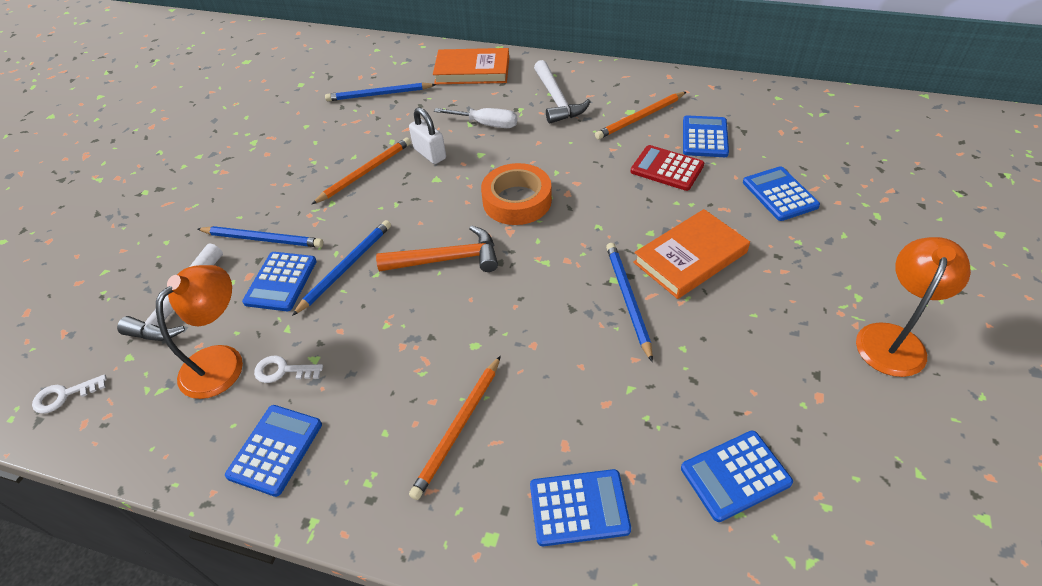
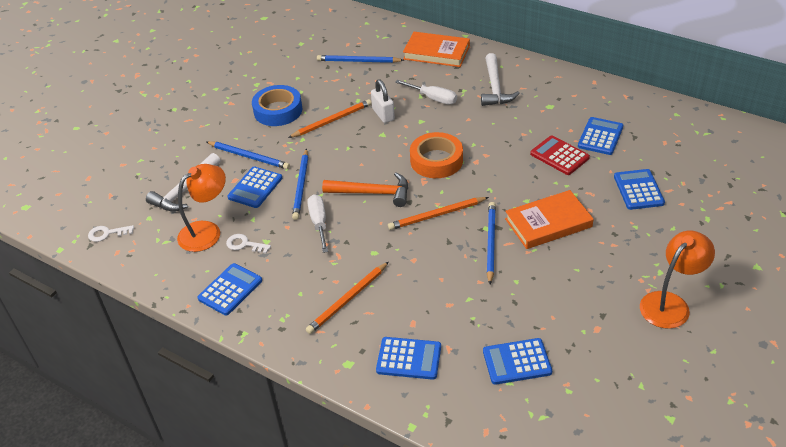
camera: 15 degrees right, 5 degrees down
blue pencil [292,220,391,316] -> blue pencil turned 135 degrees clockwise [292,149,308,220]
orange pencil [595,92,686,139] -> orange pencil moved to [388,197,489,230]
none -> blue tape [252,85,303,126]
none -> white screwdriver [307,194,328,253]

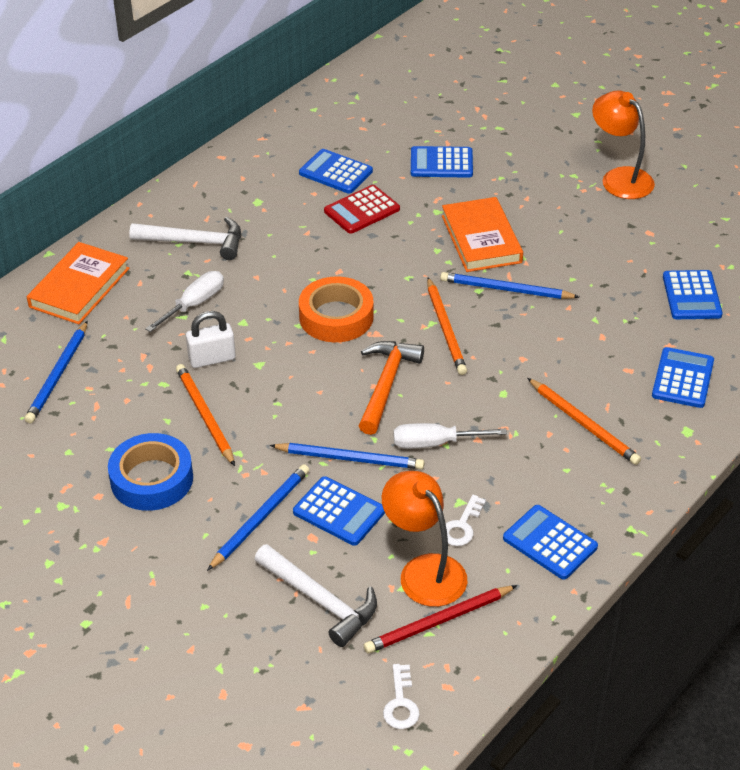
camera: 85 degrees left, 0 degrees up
none -> red pencil [364,585,517,653]

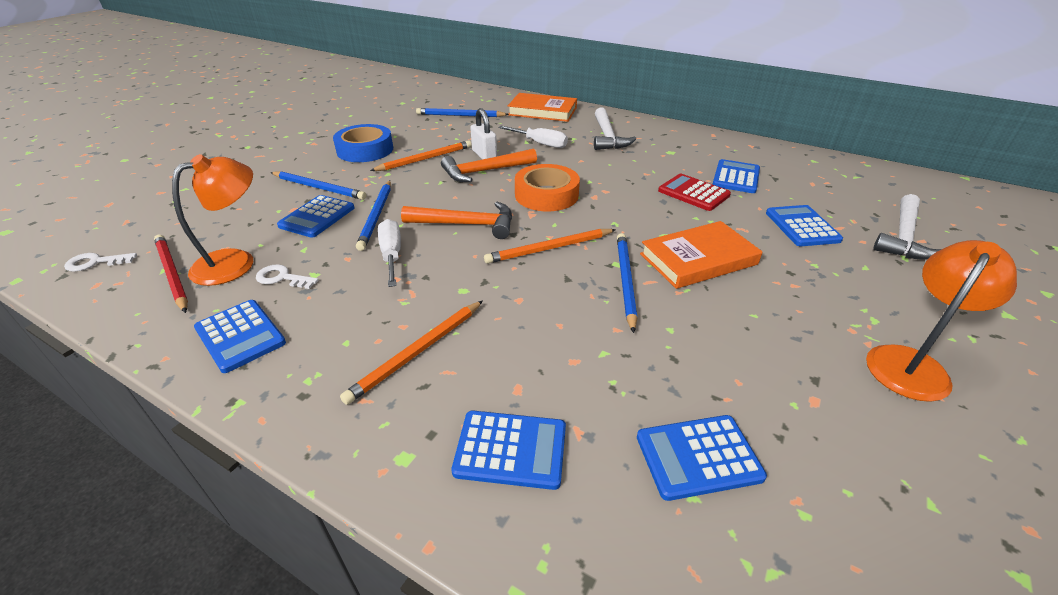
camera: 80 degrees right, 5 degrees down
white hammer [254,544,377,647] -> white hammer moved to [873,194,942,260]
blue calculator [503,505,598,580] -> blue calculator turned 105 degrees clockwise [194,300,286,373]
none -> orange hammer [441,149,537,182]

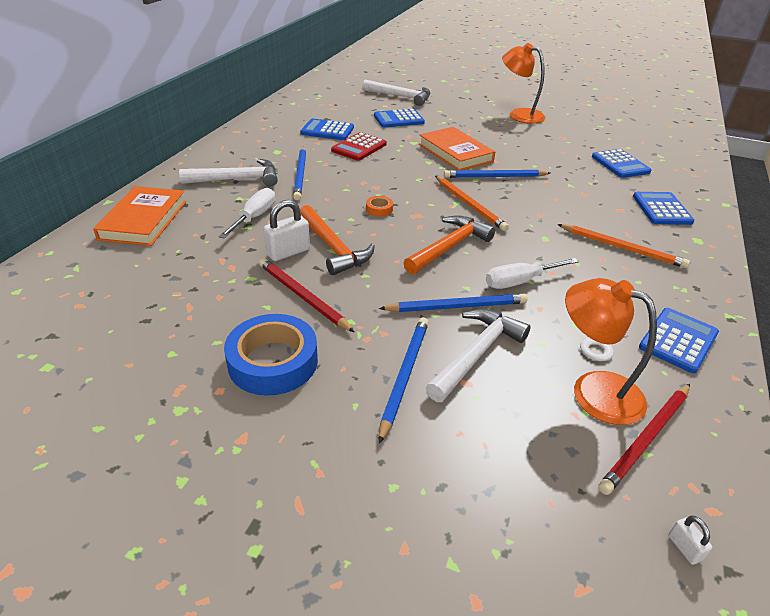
camera: 100 degrees left, 0 degrees up
white key [64,253,137,272] -> white padlock [668,516,712,565]
blue calculator [277,195,355,238] -> white hammer [426,309,530,402]
orange pencil [370,140,472,171] -> red pencil [259,258,354,332]
orange hammer [401,202,512,239] -> orange hammer turned 45 degrees clockwise [403,215,495,274]
blue pencil [416,108,509,117] -> blue pencil moved to [293,147,306,200]
orange tape [515,164,580,211] -> orange tape [366,196,393,217], size x0.43

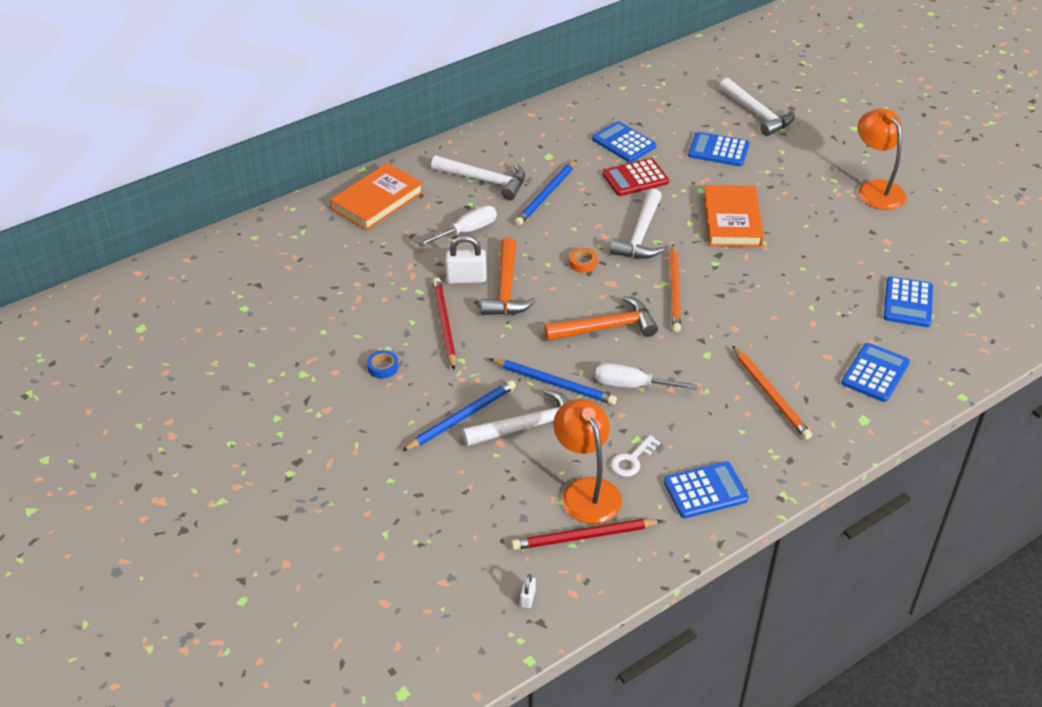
camera: 35 degrees right, 5 degrees up
blue tape [224,314,318,396] -> blue tape [367,350,399,378], size x0.43
blue pencil [444,170,550,178] -> none
none -> white hammer [610,188,664,259]

